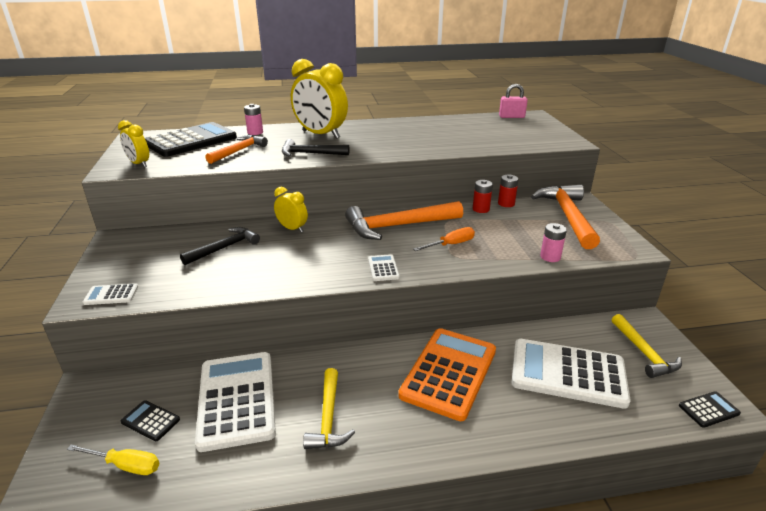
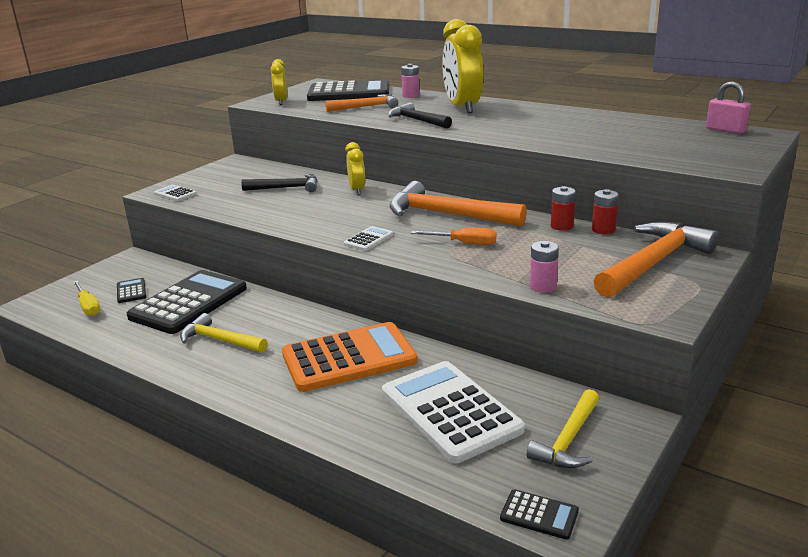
camera: 45 degrees right, 5 degrees down
white calculator [195,352,276,452] -> black calculator [127,270,247,334]
yellow hammer [303,368,355,449] -> yellow hammer turned 75 degrees clockwise [180,313,268,353]

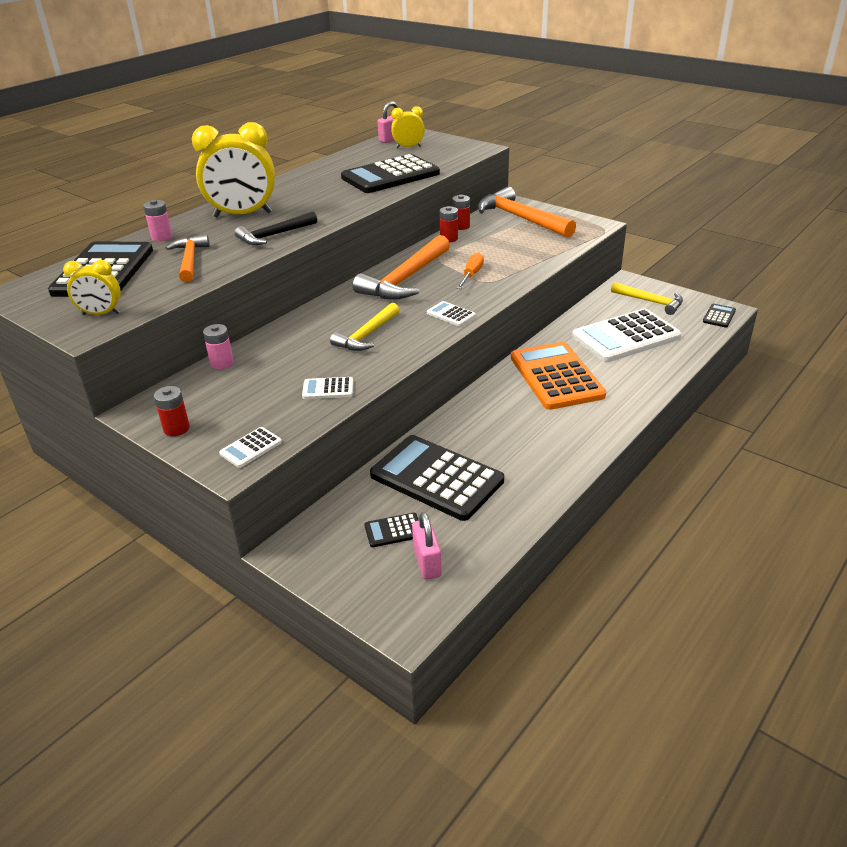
camera: 85 degrees left, 10 degrees up
yellow screwdriver [73,280,101,316] -> pink padlock [412,512,441,580]
yellow hammer [180,313,268,353] -> yellow hammer moved to [330,303,399,351]
black hammer [241,174,318,192] -> none
yellow clock [345,142,365,195] -> yellow clock moved to [391,106,425,149]
pink battery [530,241,559,293] -> pink battery moved to [203,324,234,369]
none -> red battery [154,386,190,436]
none -> white calculator [302,377,353,399]
none -> black calculator [341,154,440,193]

